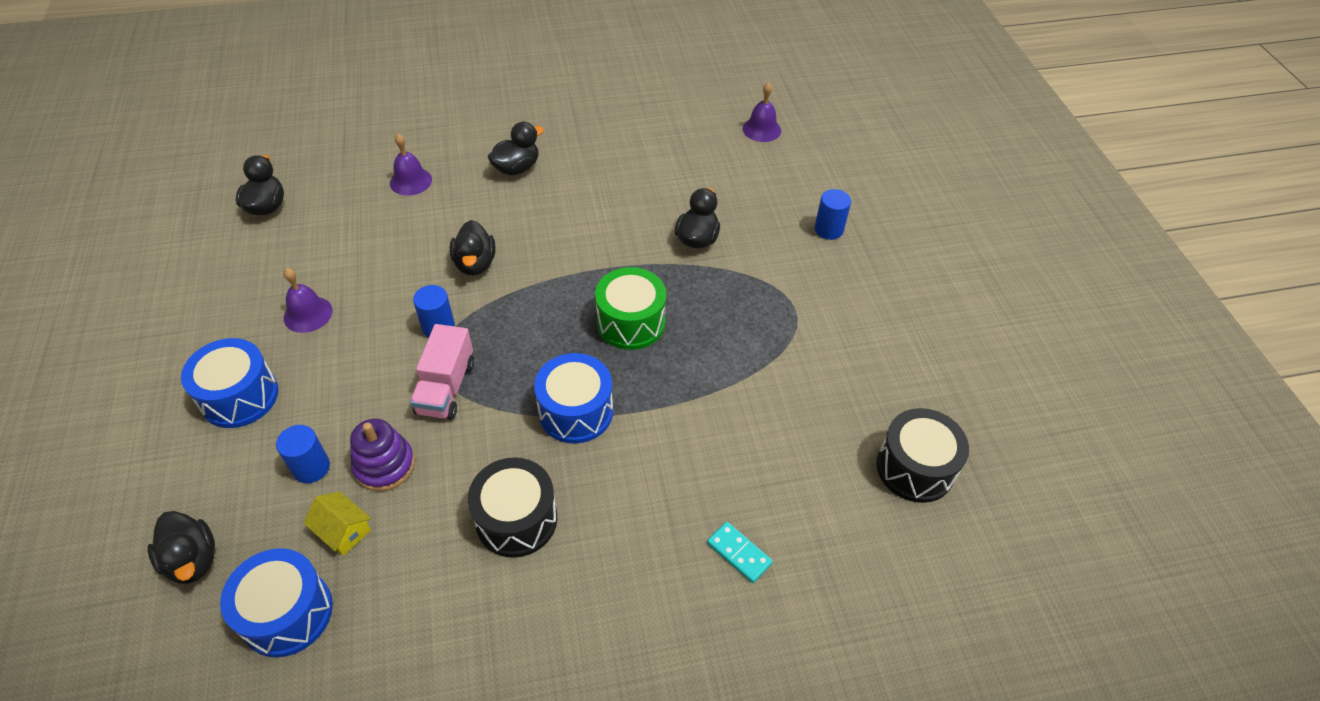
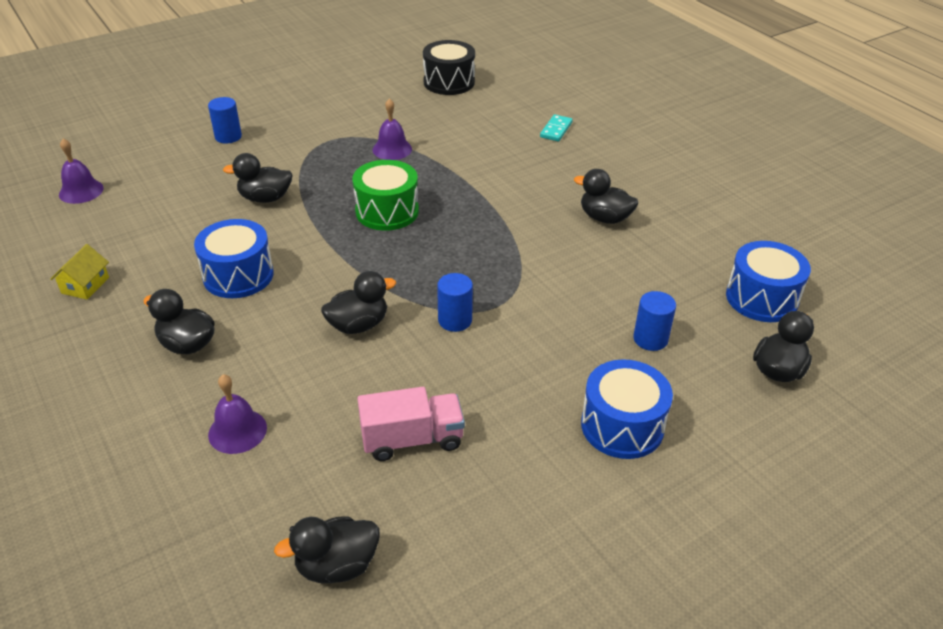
camera: 110 degrees left, 10 degrees down
purple bell [283,268,333,333] -> purple bell moved to [373,98,412,160]
yellow house [303,491,371,556] -> yellow house moved to [50,244,109,300]
purple stacking toy [350,419,415,491] -> none
pink truck [410,324,474,420] -> pink truck moved to [357,387,465,461]
black drum [468,458,557,558] -> black duck [574,169,638,224]
blue drum [534,353,613,444] -> blue drum moved to [194,219,274,298]

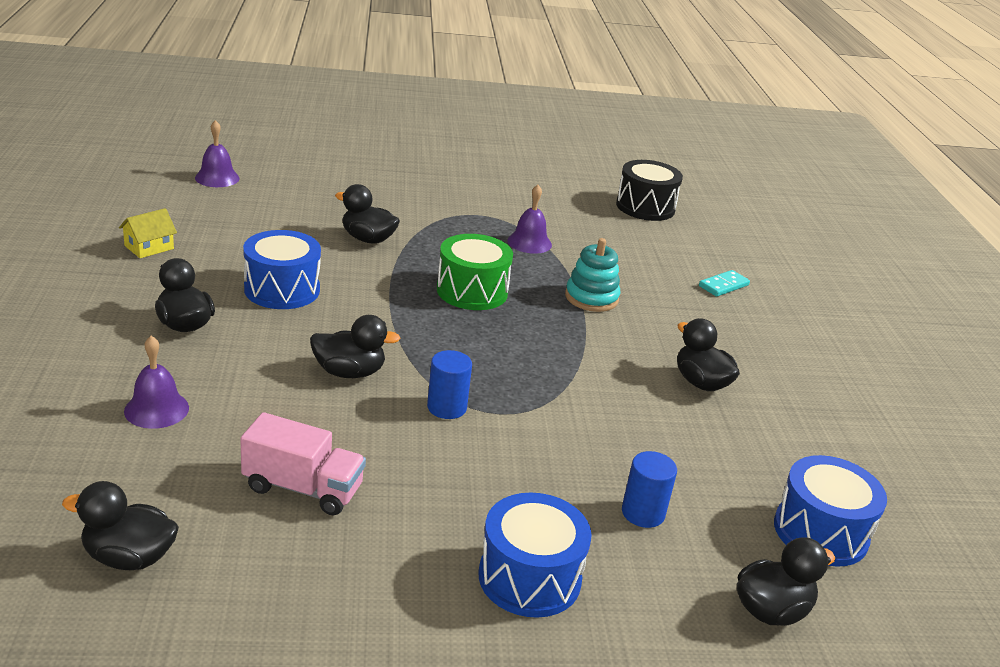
camera: 25 degrees right, 10 degrees down
blue cylinder [208,97,242,144] -> none
none -> turquoise stacking toy [565,238,620,312]

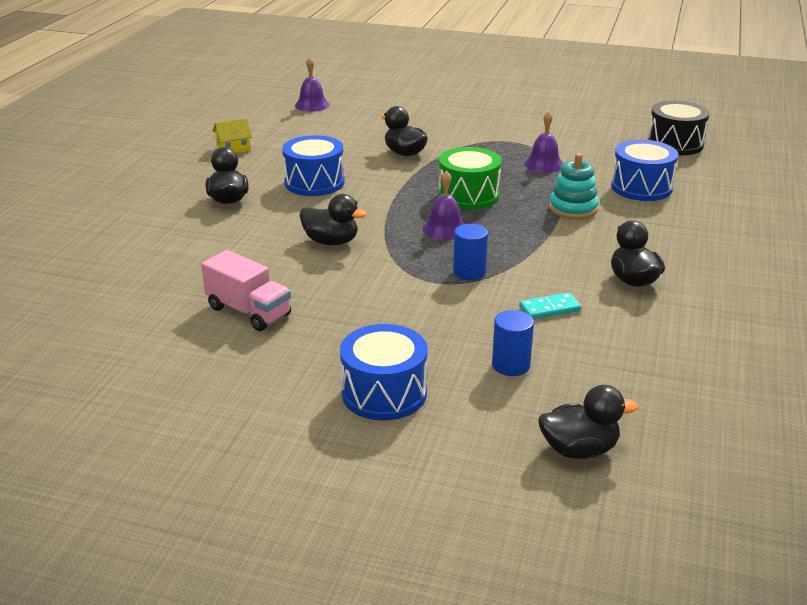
camera: 25 degrees right, 0 degrees up
black duck [62,481,179,570] -> none
purple bell [124,336,189,429] -> purple bell moved to [422,170,464,240]
blue cylinder [427,350,472,419] -> blue cylinder moved to [453,224,488,280]
turquoise domino [699,270,750,297] -> turquoise domino moved to [519,292,581,320]
blue drum [774,455,887,567] -> blue drum moved to [611,140,678,201]

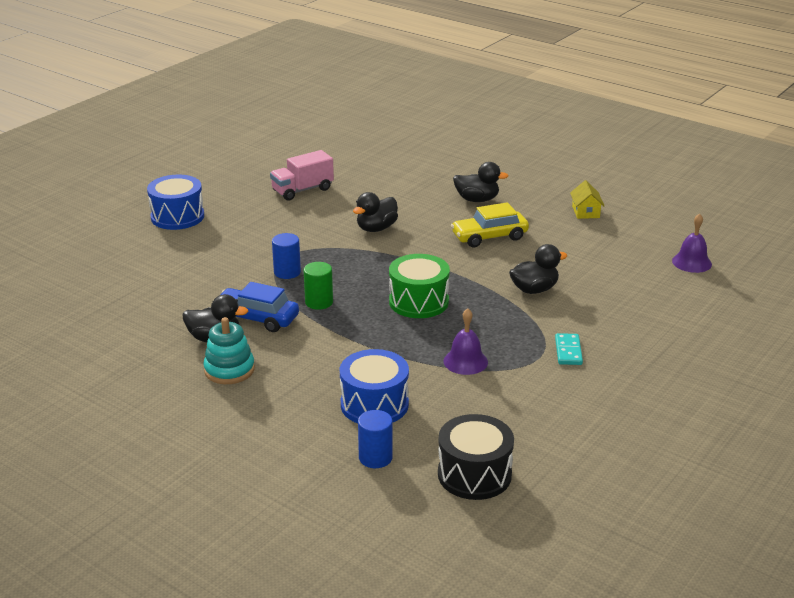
camera: 110 degrees right, 0 degrees up
blue drum [282,135,344,196] -> yellow car [451,202,529,247]
purple bell [422,170,464,240] -> none
blue cylinder [492,310,534,376] -> blue cylinder moved to [358,410,393,468]
turquoise domino [519,292,581,320] -> turquoise domino moved to [555,333,583,365]
black duck [538,385,638,459] -> none
turquoise stacking toy [549,153,599,220] -> turquoise stacking toy moved to [203,317,255,384]
none -> blue car [220,282,299,332]
none -> green cylinder [304,262,333,310]

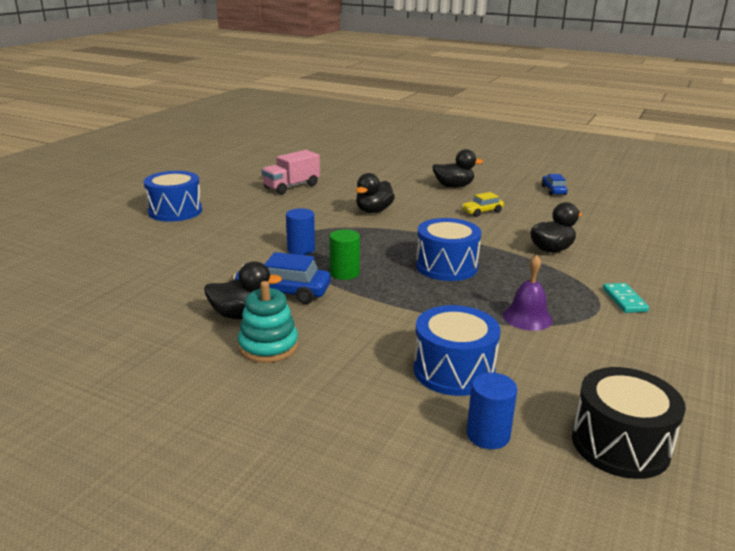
camera: 10 degrees left, 5 degrees down
green drum [389,254,450,318] -> blue drum [416,218,482,281]
yellow car [451,202,529,247] -> yellow car [461,192,504,217], size x0.61
yellow house [570,180,605,219] -> blue car [541,174,567,195]
purple bell [672,213,712,273] -> none

